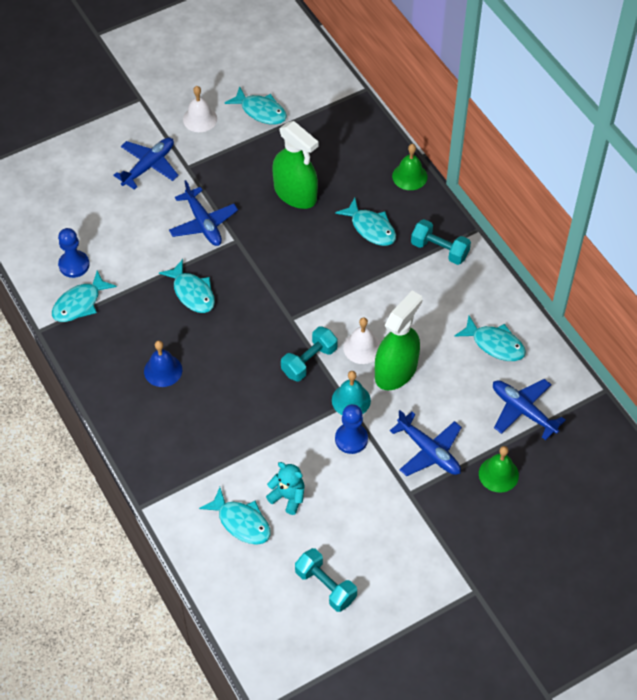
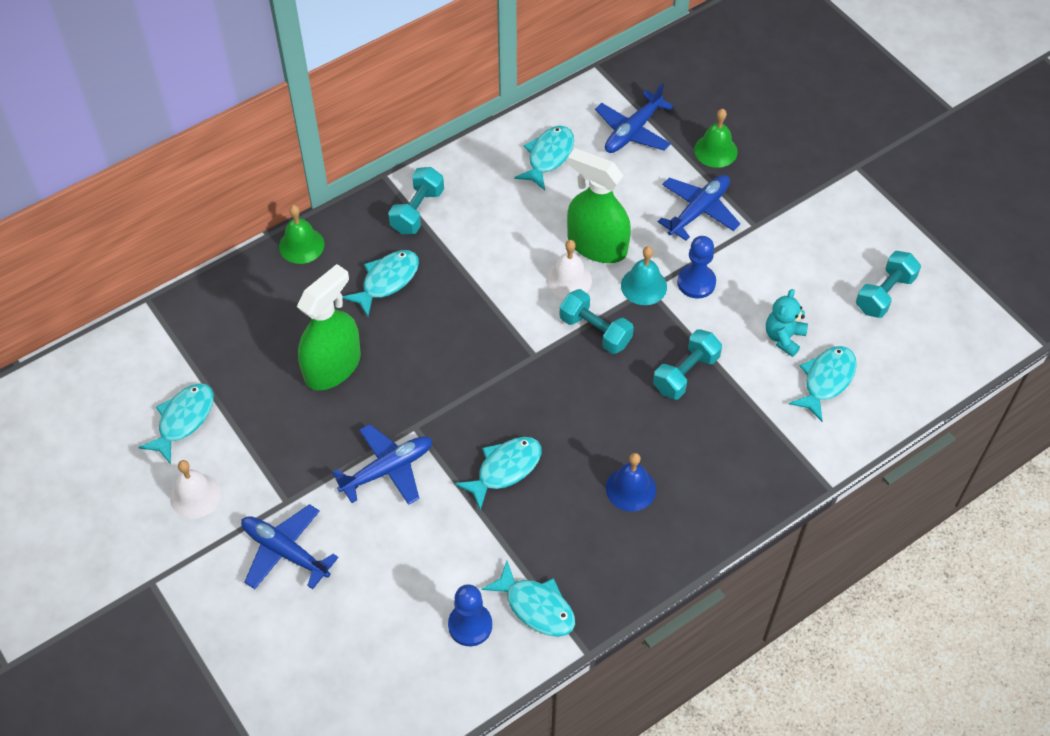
camera: 95 degrees left, 0 degrees up
none -> turquoise dumbbell [653,329,722,399]

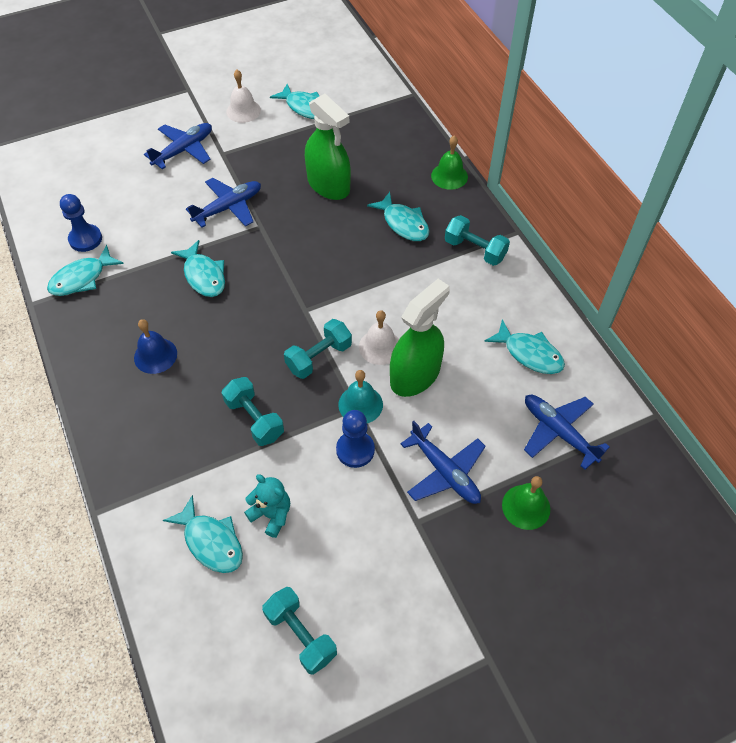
camera: 100 degrees right, 0 degrees up
blue plane [332,424,432,505] -> blue plane turned 105 degrees counterclockwise [186,178,261,228]

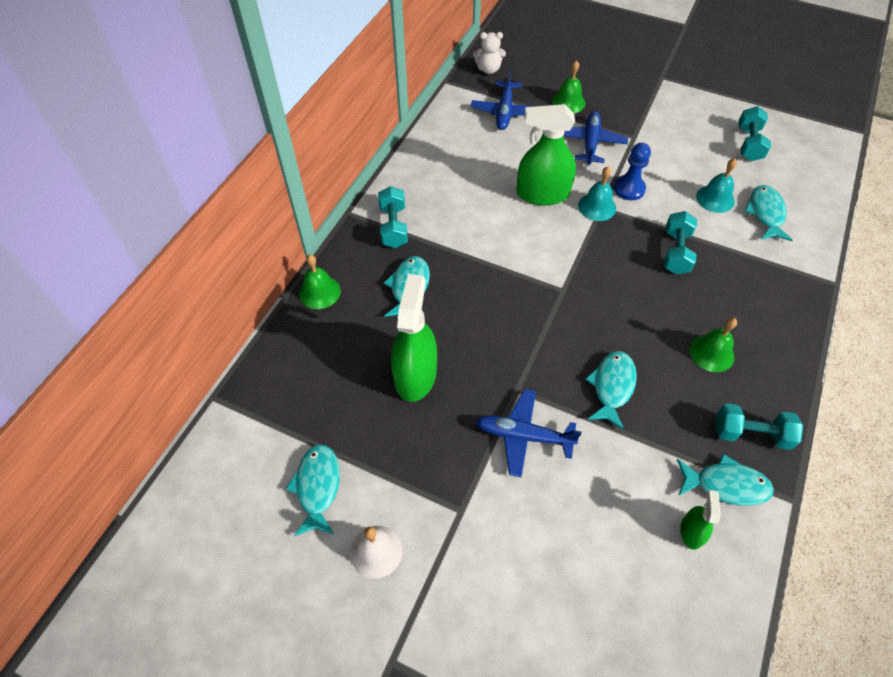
camera: 130 degrees left, 0 degrees up
blue pawn [60,194,102,252] -> green spray bottle [680,490,721,550]
blue bell [134,319,177,374] -> green bell [690,318,737,372]
blue plane [144,123,212,169] -> none
turquoise teddy bear [244,474,290,538] -> turquoise bell [696,158,737,213]
turquoise dumbbell [284,319,352,379] -> turquoise dumbbell moved to [715,403,803,450]
white bell [359,310,399,365] -> none
turquoise fish [484,319,565,374] -> none
none -> white teddy bear [473,32,506,74]

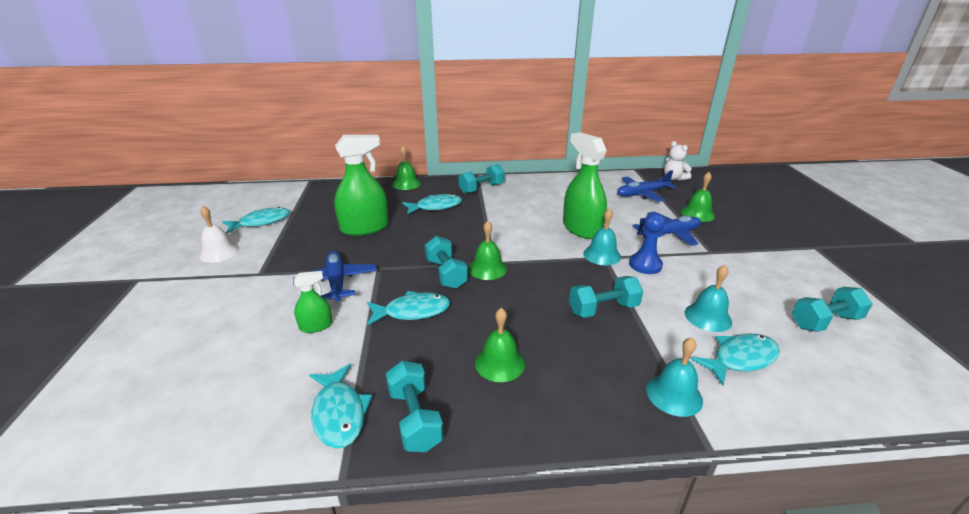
camera: 60 degrees right, 25 degrees down
green spray bottle [680,490,721,550] -> green spray bottle moved to [294,271,332,333]
none -> turquoise dumbbell [425,236,468,289]
none -> green bell [468,221,507,280]
none -> turquoise bell [646,337,703,417]

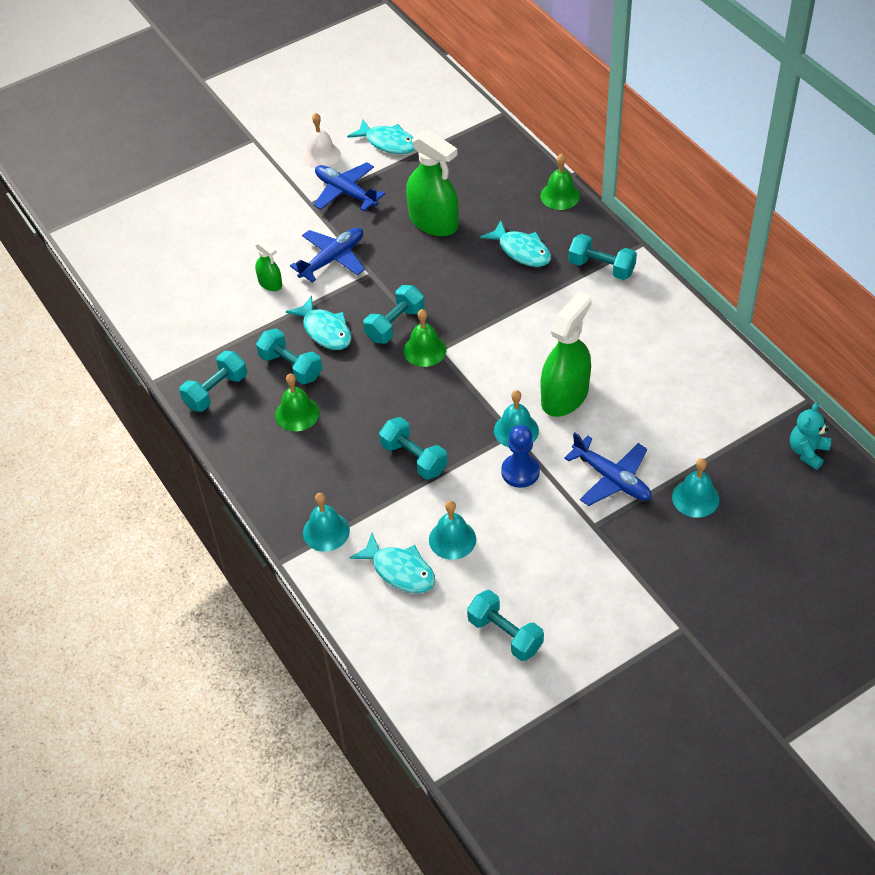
camera: 65 degrees right, 20 degrees up
turquoise fish [309,364,372,448] -> none
blue plane [617,170,676,202] -> blue plane moved to [314,162,385,211]
white teddy bear [664,141,692,181] -> turquoise teddy bear [790,402,831,470]
green bell [681,172,715,222] -> turquoise bell [672,458,719,518]
none -> turquoise dumbbell [256,328,322,384]

